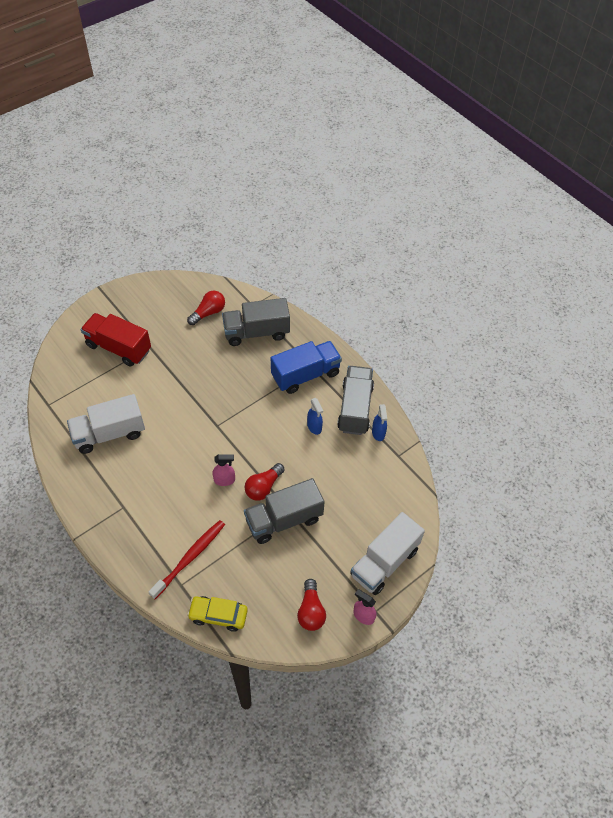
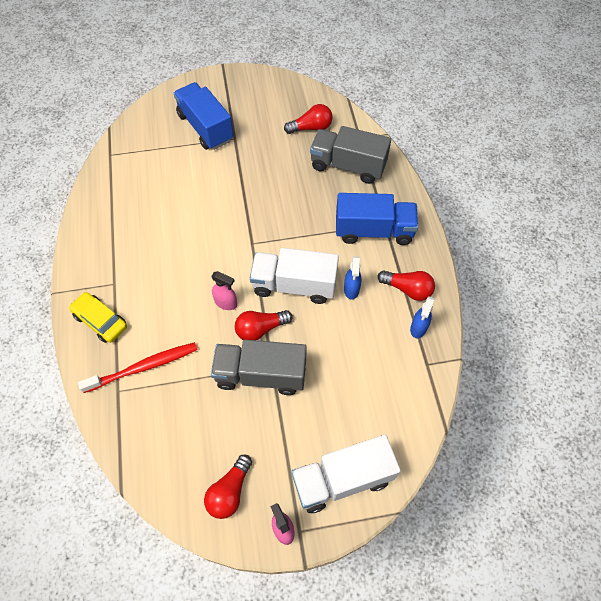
camera: 30 degrees right, 5 degrees up
white truck [67,394,145,454] -> white truck moved to [250,248,339,304]
red truck [81,313,151,366] -> blue truck [173,82,234,150]
yellow car [187,596,248,632] -> yellow car moved to [69,292,127,343]
grey truck [337,366,374,435] -> red light bulb [378,270,435,301]

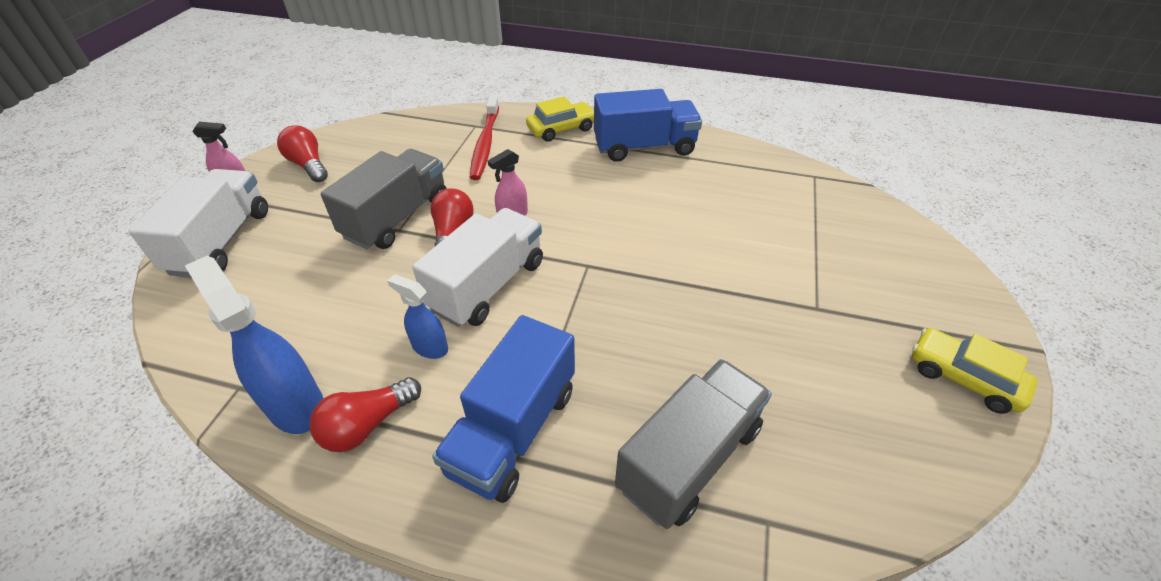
camera: 115 degrees right, 15 degrees down
blue truck [173,82,234,150] -> blue truck moved to [594,89,702,162]
red light bulb [284,104,333,134] -> none
blue spray bottle [410,297,435,338] -> blue spray bottle [185,256,323,434], size x1.76
none -> yellow car [912,328,1038,414]

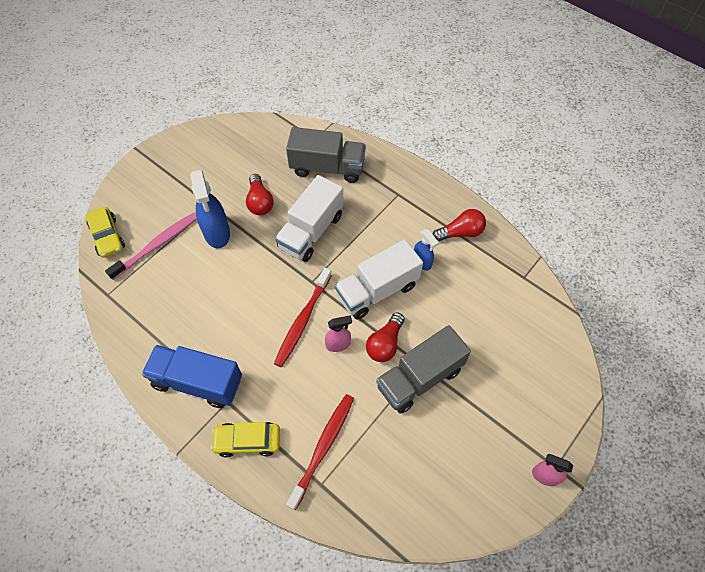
camera: 155 degrees left, 15 degrees up
white truck [129,169,268,277] -> white truck moved to [275,175,344,262]
blue spray bottle [185,256,323,434] -> blue spray bottle moved to [190,169,230,248]
red light bulb [277,125,328,182] -> red light bulb moved to [246,174,274,215]
blue truck [432,315,575,503] -> none
grey truck [615,359,772,529] -> grey truck turned 150 degrees counterclockwise [286,127,366,183]
yellow car [912,328,1038,414] -> yellow car moved to [85,207,125,258]
none -> pink toothbrush [105,212,197,280]
none -> red toothbrush [274,268,332,367]

